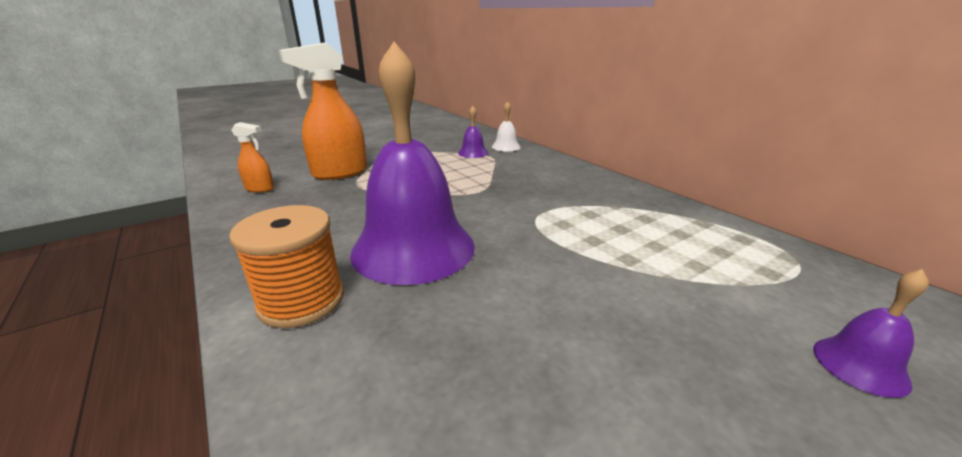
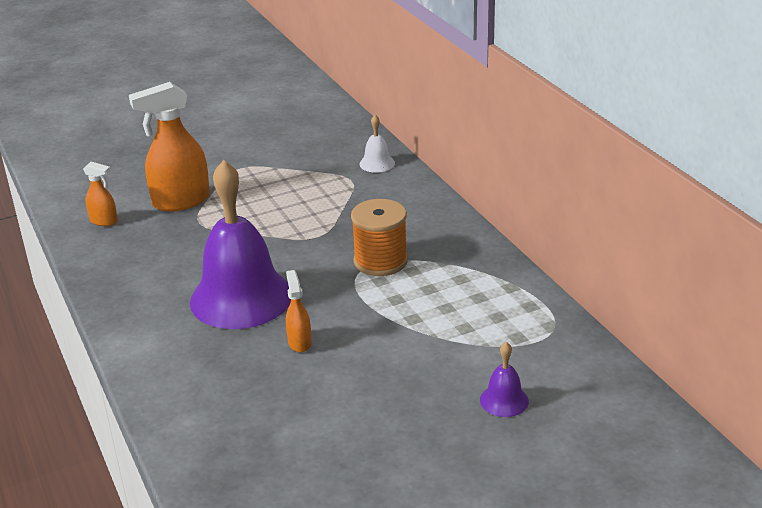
camera: 10 degrees right, 5 degrees up
orange spool [229,205,344,328] -> orange spool moved to [351,199,408,276]
purple bell [458,106,488,158] -> none
none -> orange spray bottle [286,270,312,352]

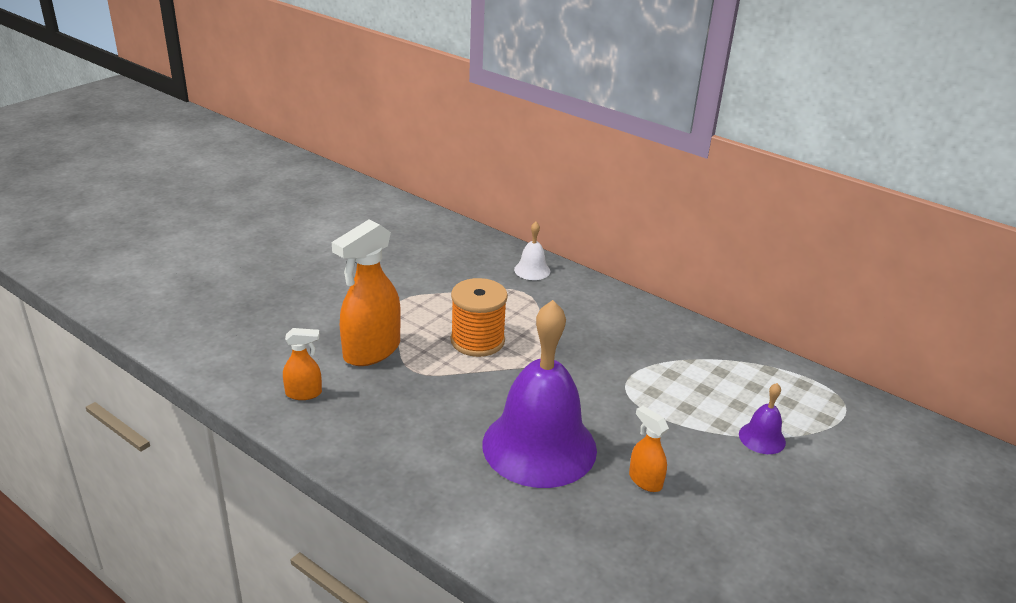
camera: 30 degrees left, 0 degrees up
orange spool [351,199,408,276] -> orange spool moved to [451,278,508,357]
purple bell [480,342,529,417] -> purple bell moved to [739,383,786,454]

